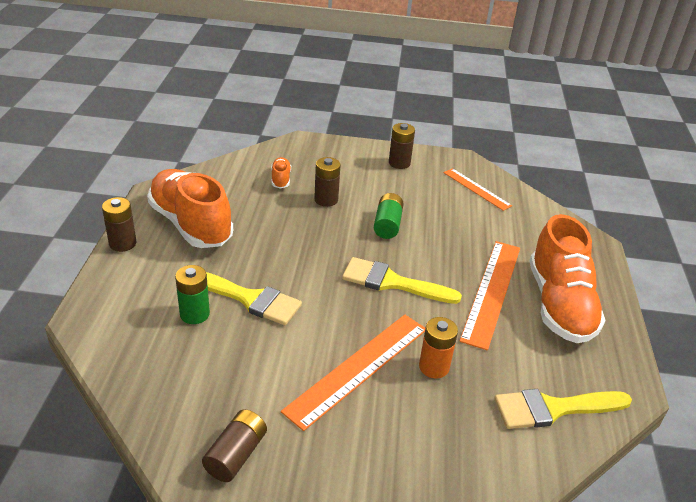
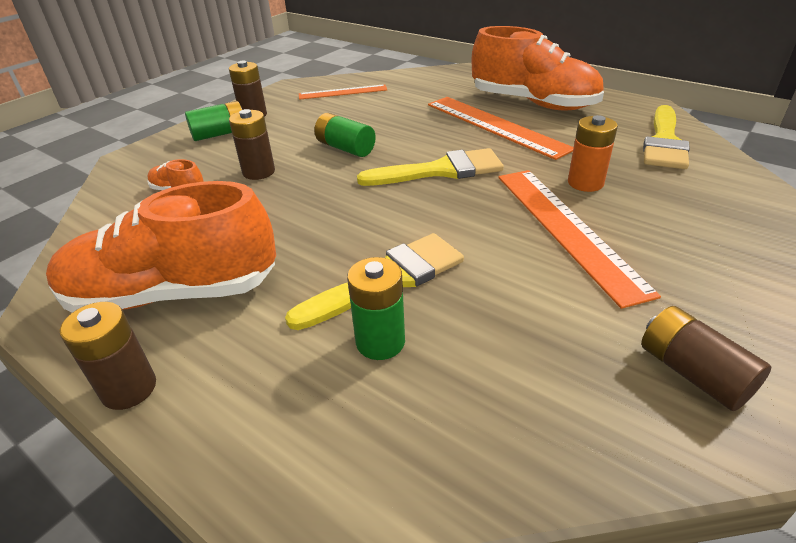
camera: 55 degrees left, 0 degrees up
yellow brush [342,257,462,304] -> yellow brush turned 150 degrees counterclockwise [357,148,504,186]
none -> green battery [185,101,242,141]

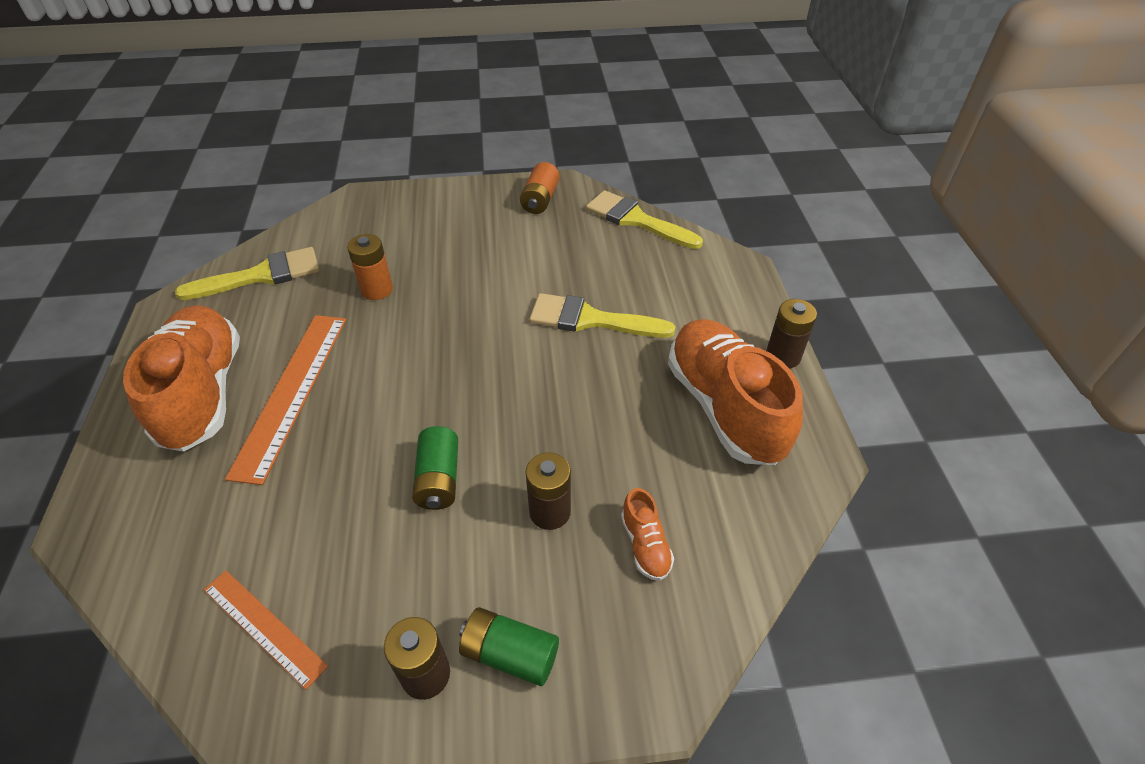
camera: 135 degrees left, 10 degrees up
orange shoe [46,181,276,313] -> orange shoe turned 150 degrees counterclockwise [668,319,803,465]
green battery [347,257,405,360] -> none
yellow brush [357,148,504,186] -> yellow brush moved to [586,190,703,249]
orange ruler [498,170,661,309] -> none
brown battery [641,306,771,411] -> orange battery [520,162,560,214]

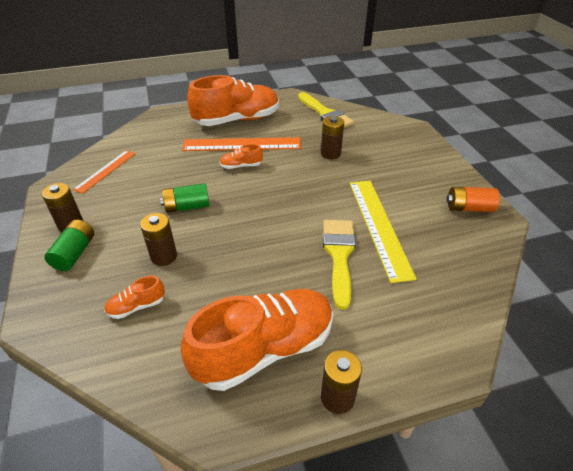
camera: 80 degrees right, 5 degrees down
orange battery [347,234,393,300] -> brown battery [321,116,344,159]
yellow brush [586,190,703,249] -> none
none -> orange shoe [219,144,263,169]
none -> yellow ruler [350,181,417,283]

